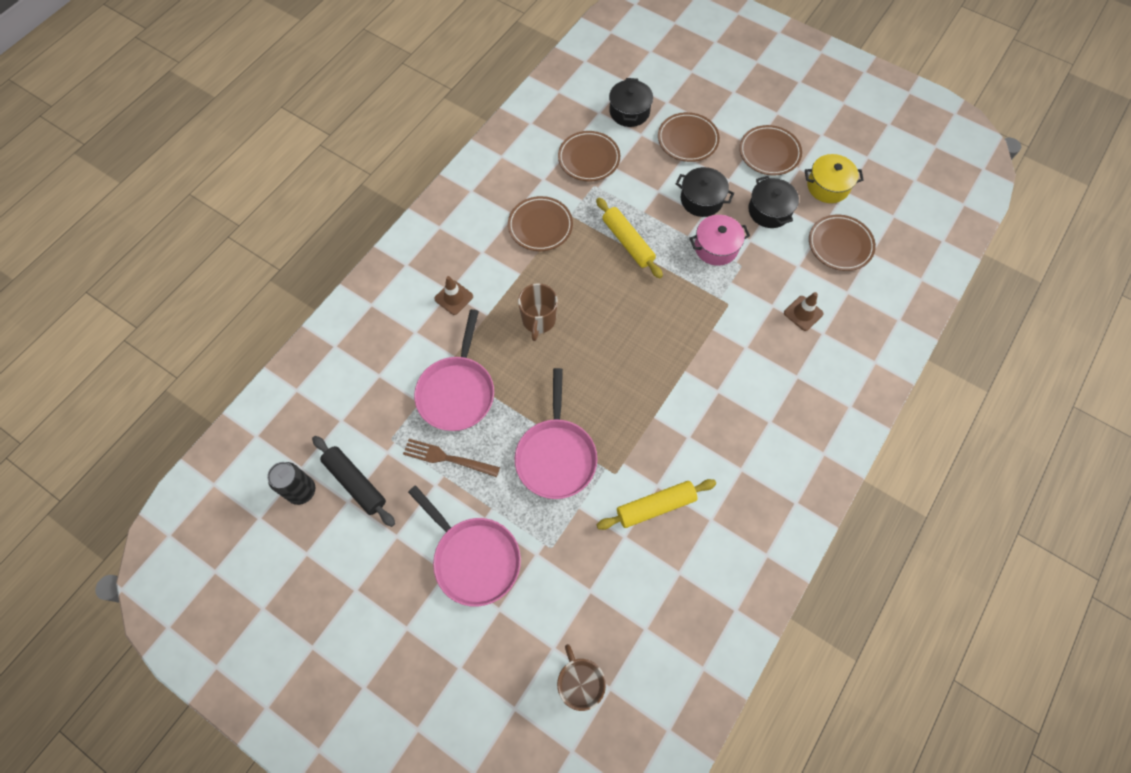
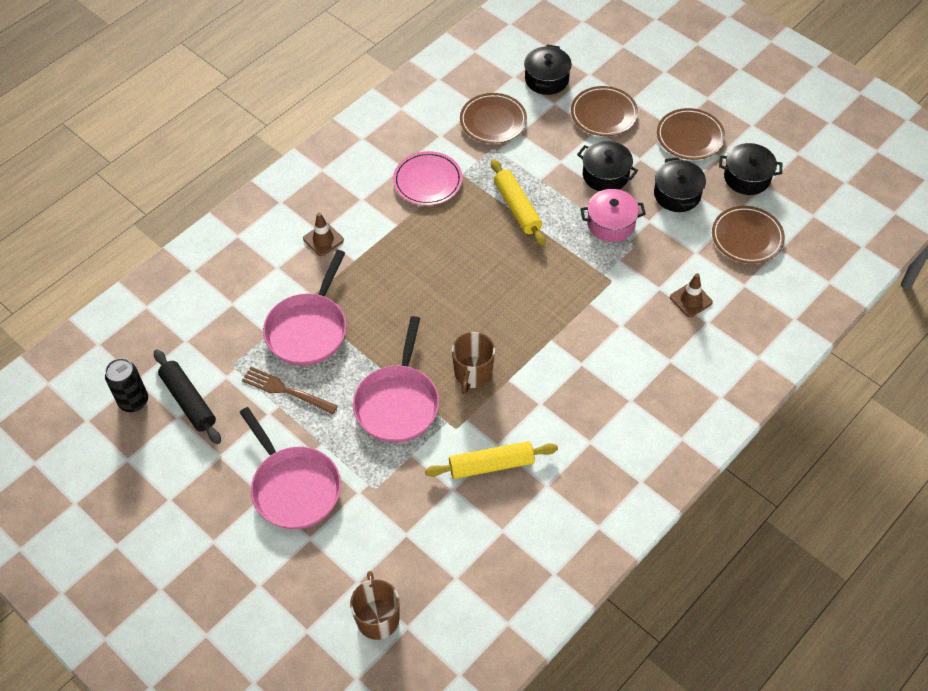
camera: 10 degrees right, 10 degrees down
brown plate [508,196,573,251] -> pink plate [393,151,463,205]
brown mug [518,284,558,341] -> brown mug moved to [452,332,495,394]
yellow pot [805,154,864,203] -> black pot [719,143,782,195]

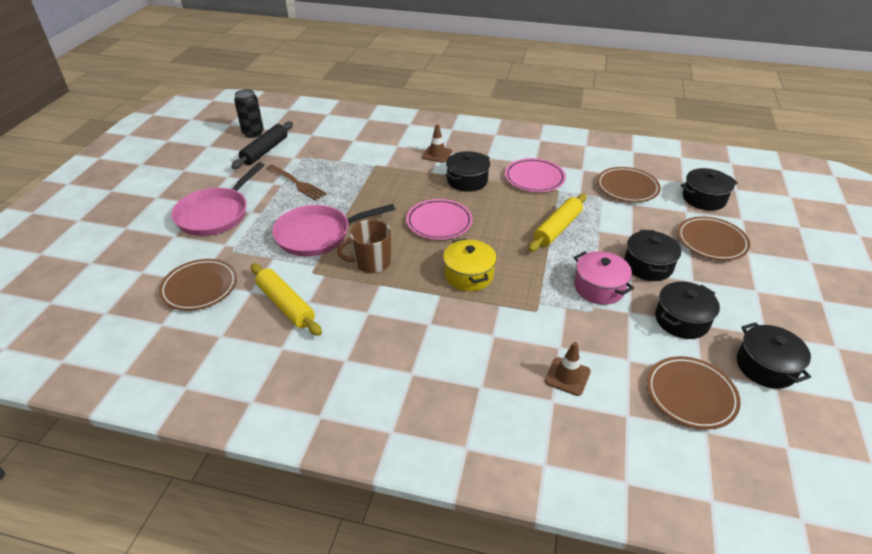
camera: 60 degrees right, 15 degrees down
brown fork [242,367,338,415] -> brown fork turned 135 degrees clockwise [266,165,327,200]
pink pan [263,250,347,366] -> none
brown mug [350,571,399,640] -> none
brown plate [657,108,725,160] -> brown plate moved to [159,259,237,311]
none -> pink plate [406,199,473,240]
none -> yellow pot [443,238,497,291]
none -> black pot [445,151,490,192]

